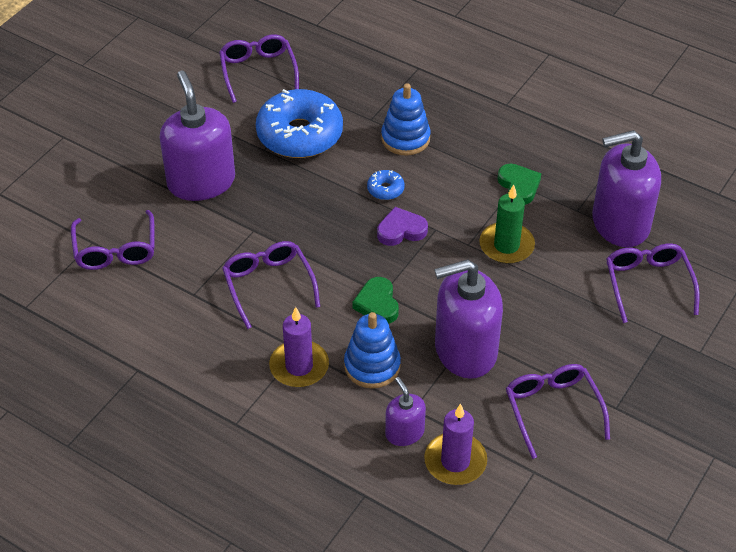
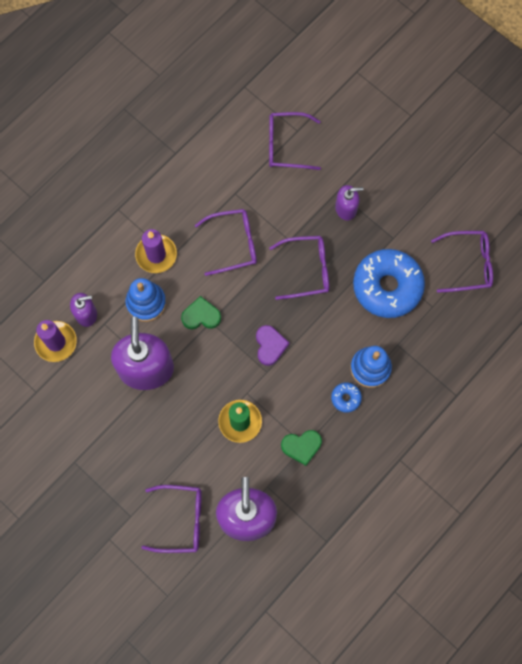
camera: 100 degrees right, 25 degrees up
purple soap dispenser [159,71,235,201] -> purple soap dispenser [335,185,363,220], size x0.51
blue donut [367,170,405,200] -> blue donut moved to [331,382,362,413]
purple glasses [506,364,610,459] -> purple glasses moved to [269,236,329,300]

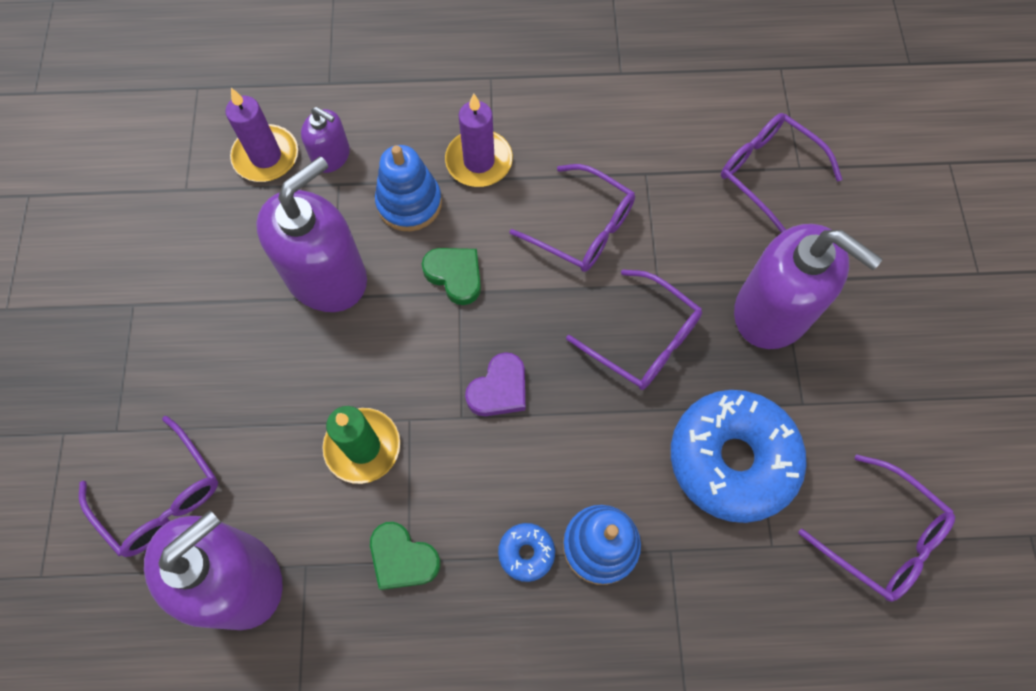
camera: 45 degrees right, 5 degrees down
purple soap dispenser [335,185,363,220] -> purple soap dispenser [734,224,882,349], size x1.97

